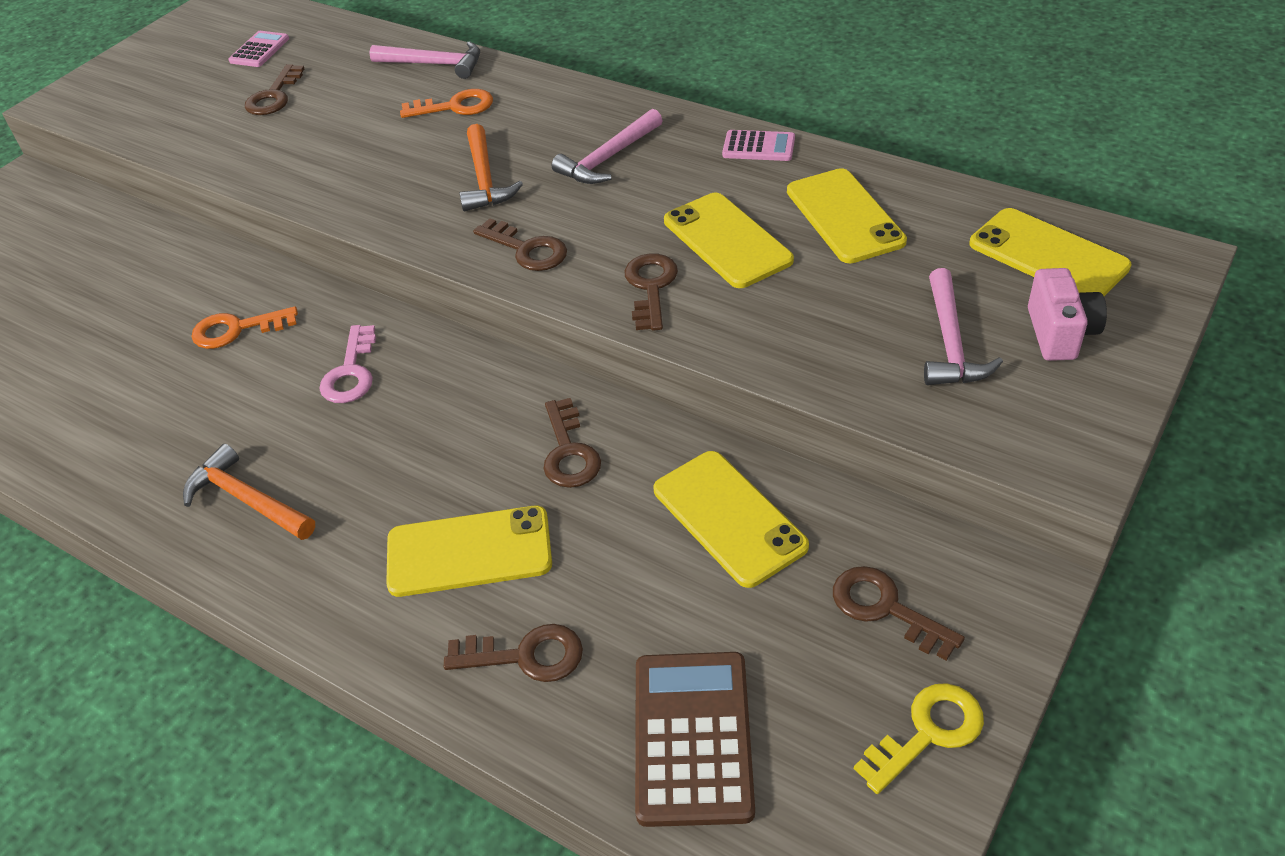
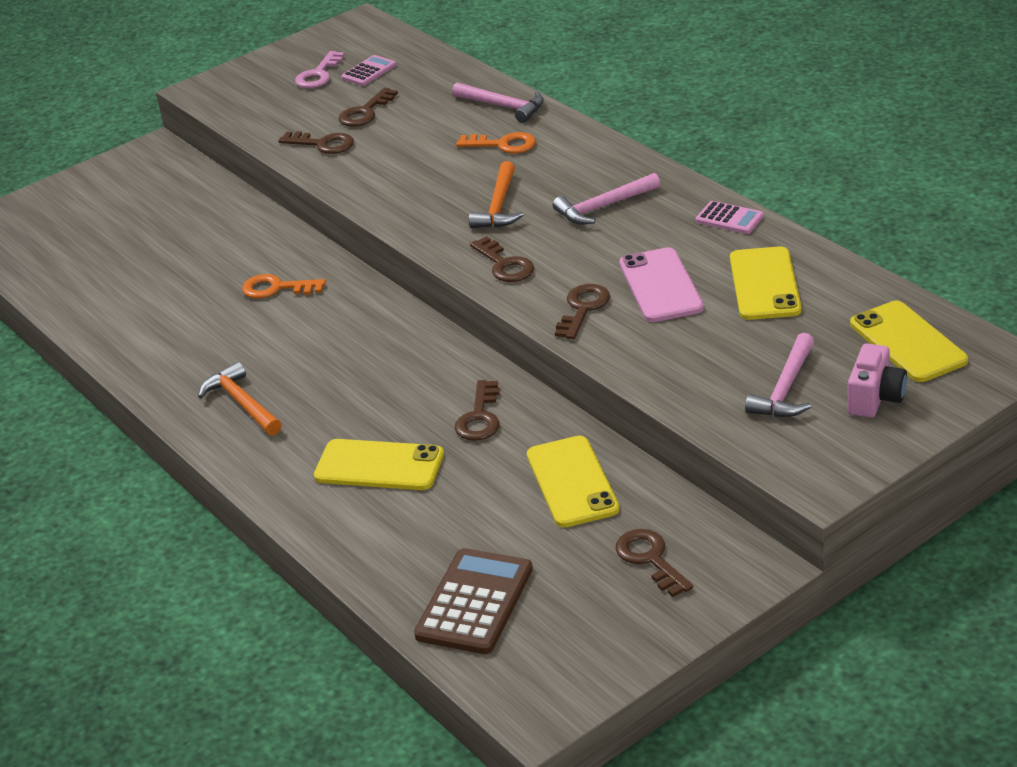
camera: 20 degrees right, 10 degrees down
pink key [319,325,376,403] -> pink key moved to [295,51,345,88]
brown key [444,624,583,682] -> brown key moved to [278,131,354,154]
yellow phone [664,193,794,288] -> pink phone [619,247,704,322]
yellow key [854,683,984,794] -> none

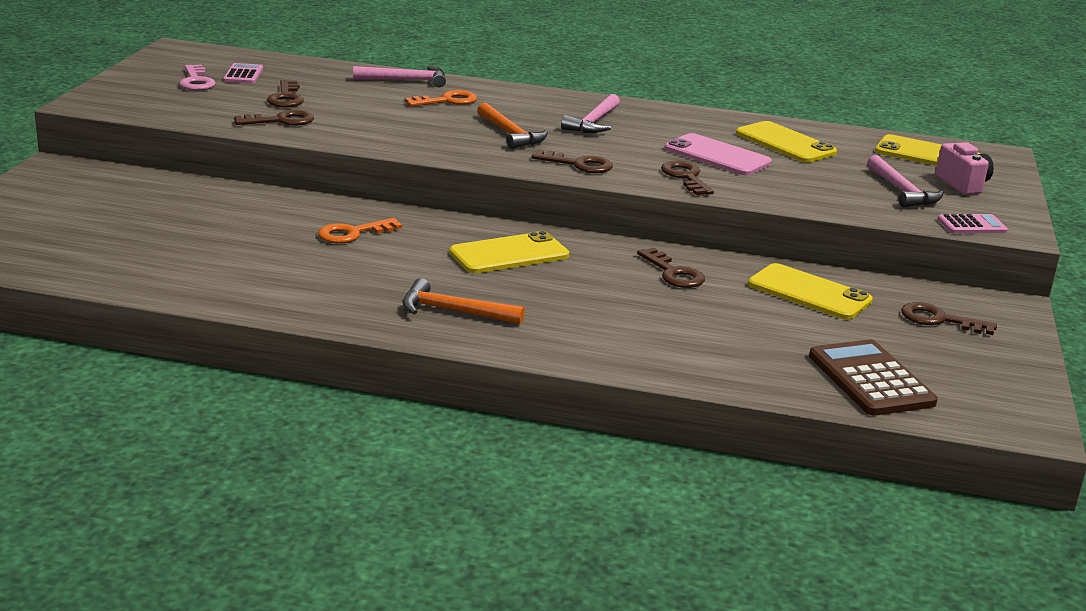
camera: 45 degrees left, 10 degrees down
yellow phone [314,439,444,490] -> yellow phone moved to [449,231,569,273]
pink calculator [696,201,764,234] -> pink calculator moved to [938,214,1008,234]

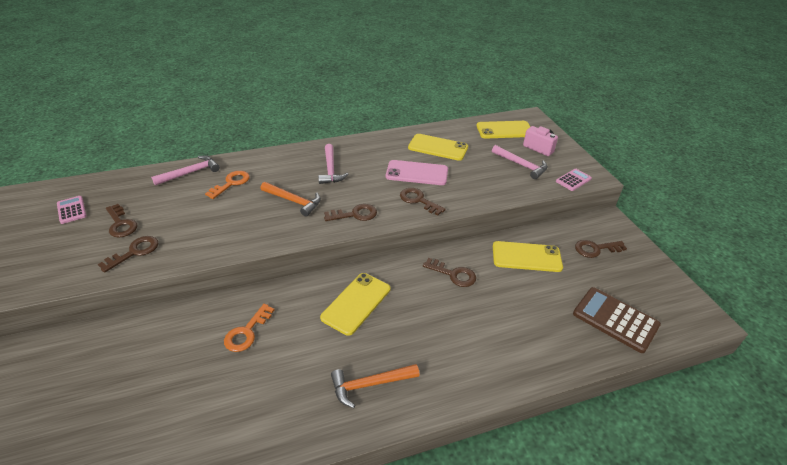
camera: 30 degrees left, 15 degrees up
pink key [179,65,216,91] -> none

